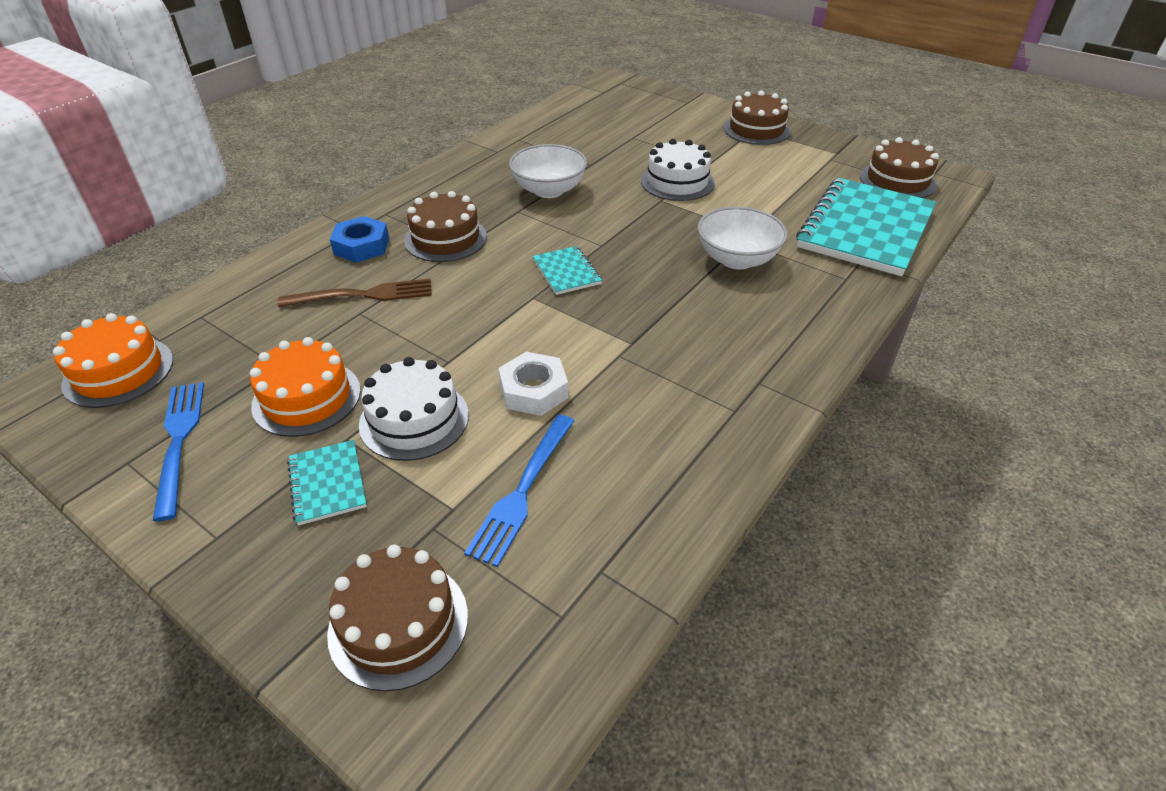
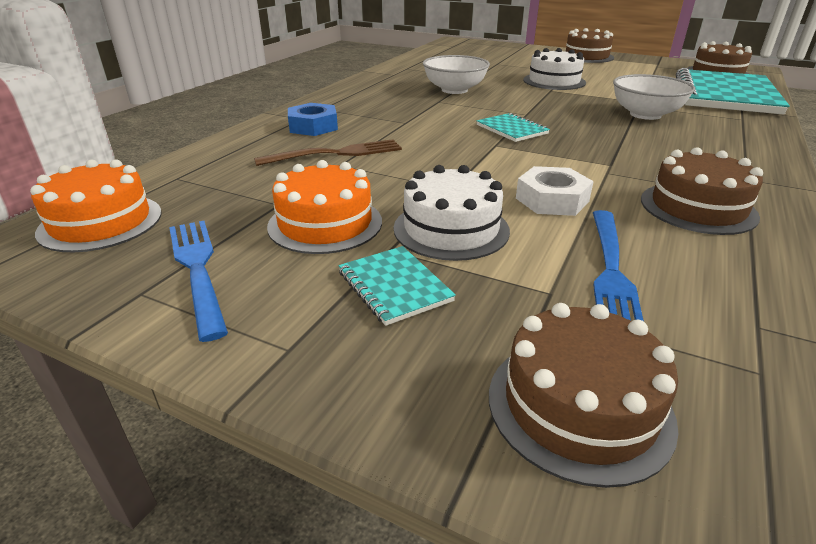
camera: 10 degrees left, 10 degrees down
brown cake [404,191,487,262] -> brown cake moved to [641,147,763,235]

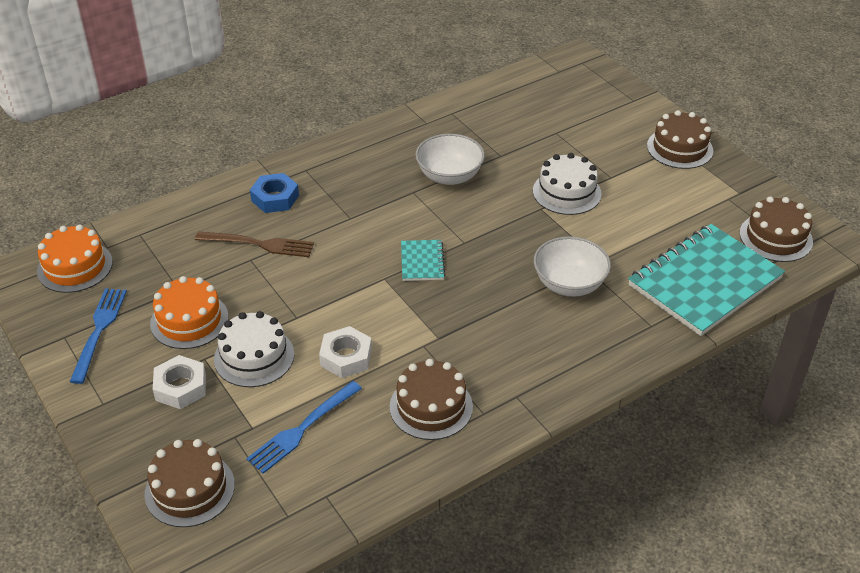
camera: 30 degrees right, 10 degrees up
turquoise notebook [339,246,456,326] -> white nut [153,355,206,409]

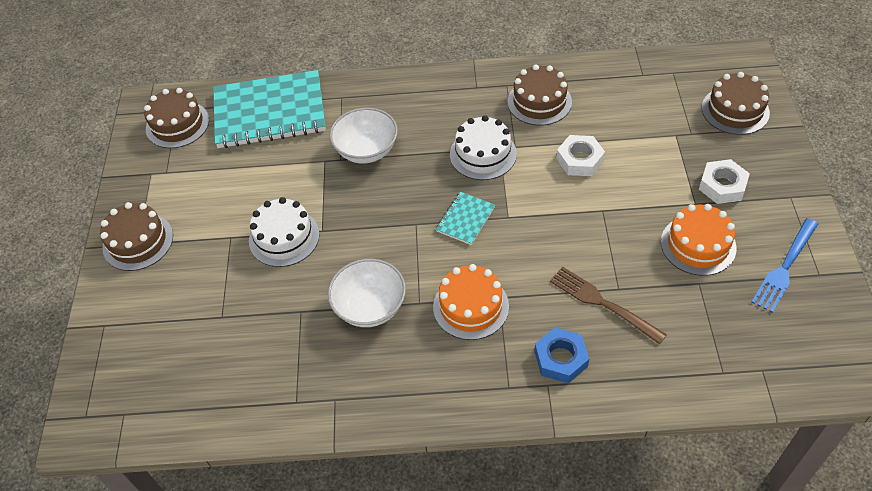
camera: 145 degrees left, 10 degrees up
orange cake [37,225,113,293] -> orange cake moved to [433,264,509,340]
white cake [214,311,294,387] -> white cake moved to [450,115,517,180]
blue fork [246,381,362,474] -> none

